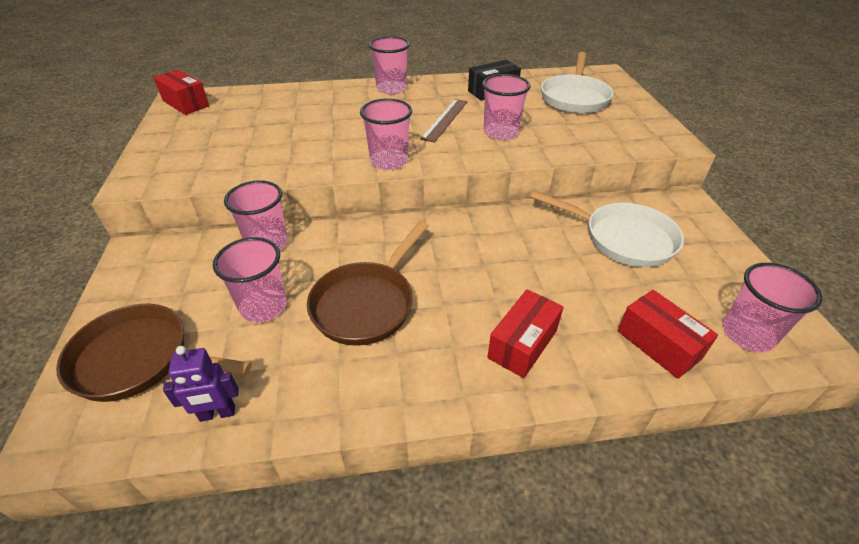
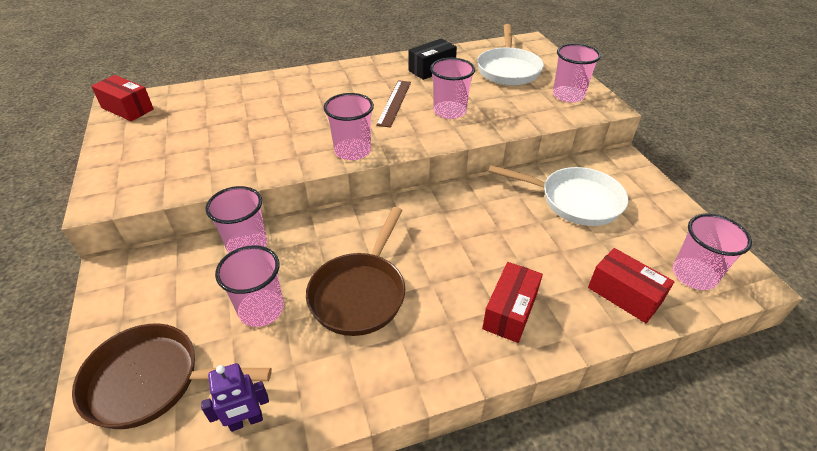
camera: 10 degrees left, 0 degrees up
pink cup [369,36,410,94] -> pink cup moved to [553,43,601,102]

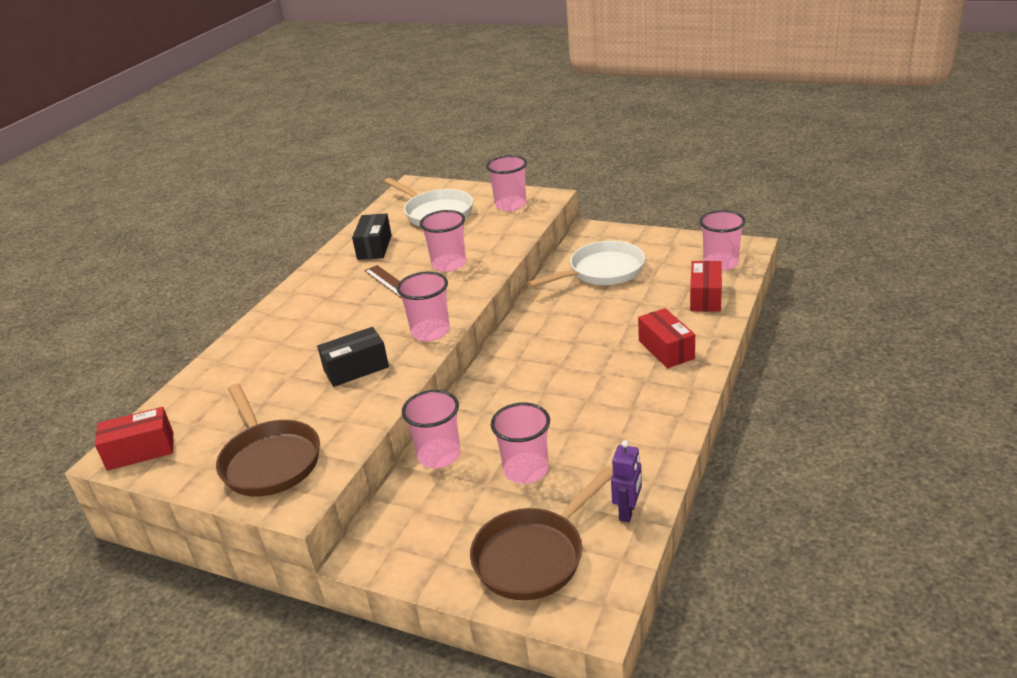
camera: 45 degrees left, 10 degrees down
brown pan [306,207,405,336] -> brown pan moved to [216,384,320,496]
red box [588,248,674,323] -> red box turned 75 degrees counterclockwise [690,261,722,312]
none -> black box [317,327,389,387]

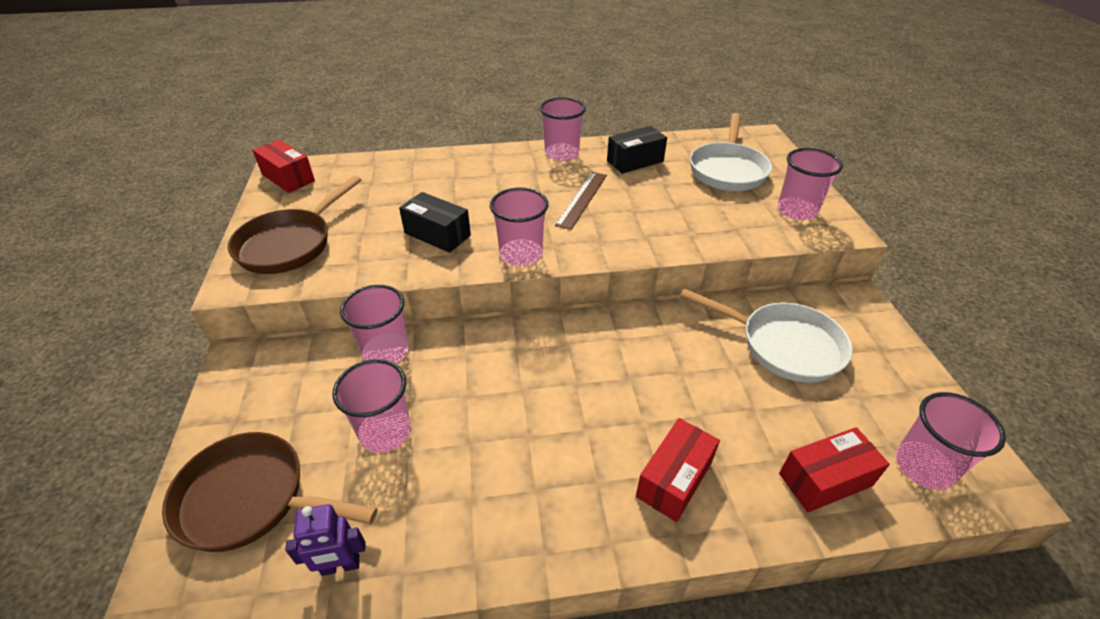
camera: 55 degrees right, 10 degrees up
pink cup [420,210,466,272] -> pink cup moved to [540,97,586,161]

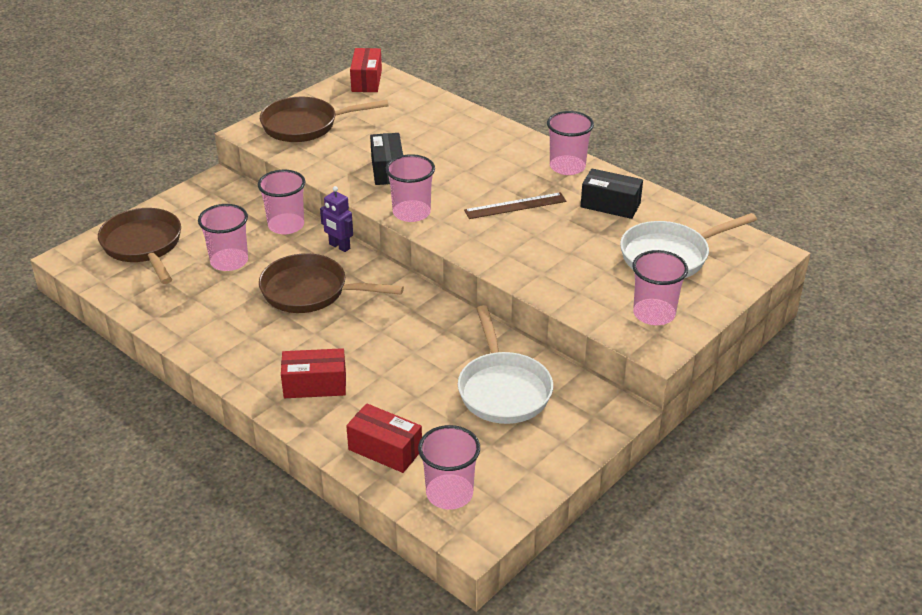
camera: 50 degrees right, 5 degrees down
purple robot [285,504,366,576] -> purple robot moved to [320,186,353,252]
none -> brown pan [259,253,404,313]

